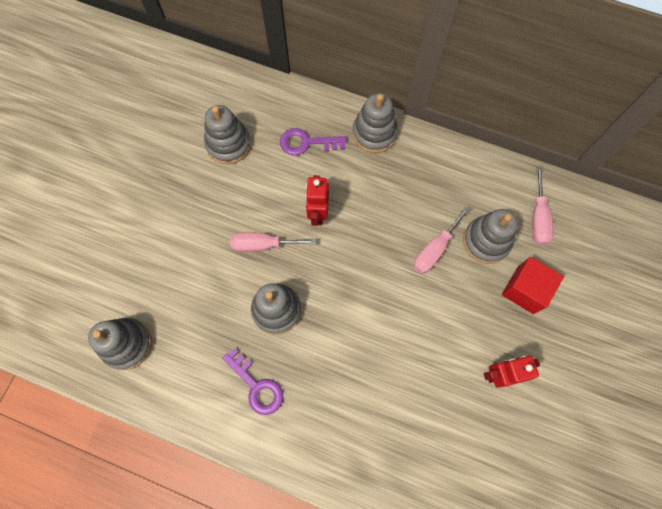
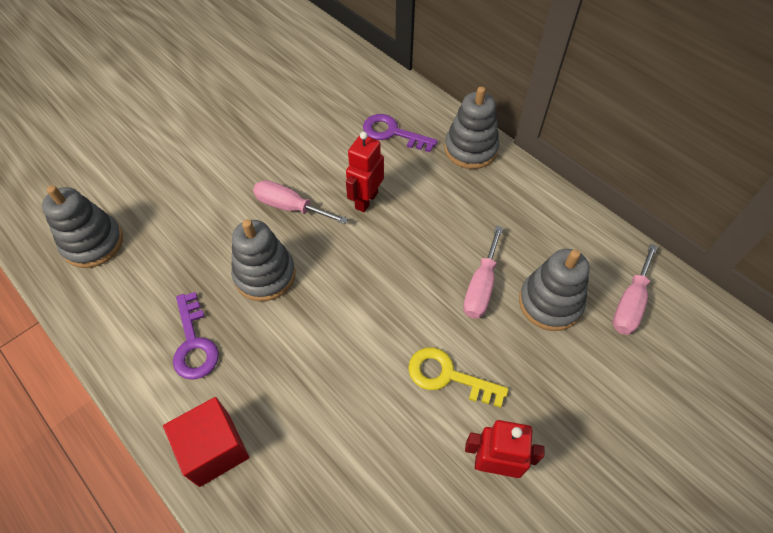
camera: 25 degrees right, 15 degrees down
grey stacking toy [204,105,251,164] -> none
pink screwdriver [414,206,471,274] -> pink screwdriver turned 45 degrees counterclockwise [463,226,503,319]
red cube [502,257,564,314] -> red cube moved to [163,397,249,487]
none -> yellow key [408,347,509,408]

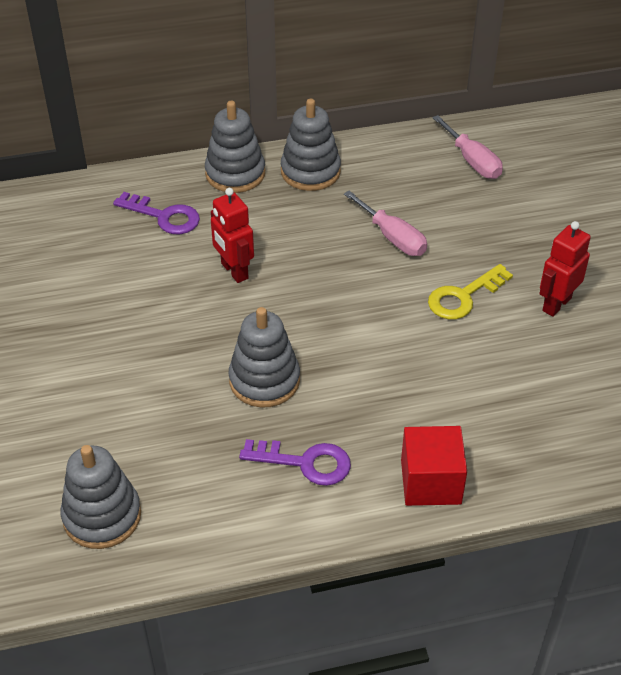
camera: 60 degrees left, 10 degrees down
pink screwdriver [253,180,348,224] -> none
purple key [363,114,438,152] -> purple key turned 120 degrees counterclockwise [113,192,200,234]
grey stacking toy [519,249,590,331] -> grey stacking toy moved to [281,99,341,191]

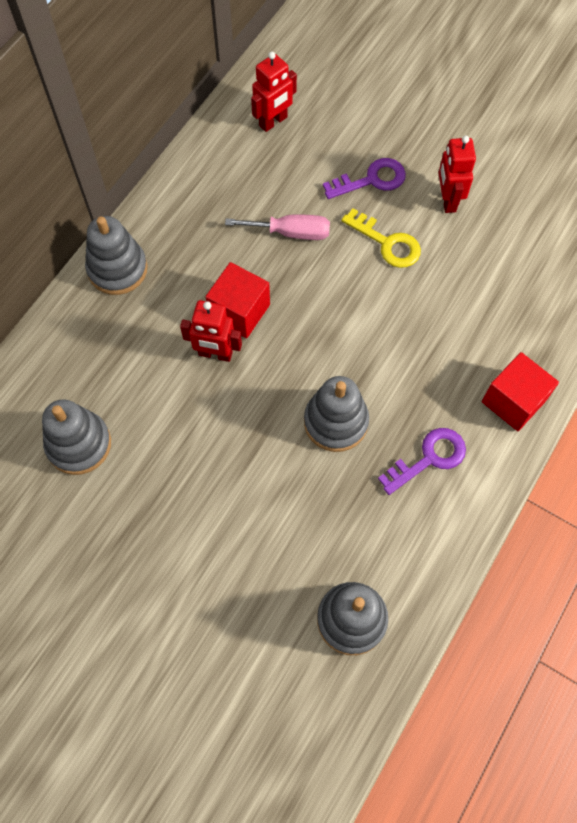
camera: 45 degrees left, 20 degrees up
purple key [113,192,200,234] -> purple key moved to [323,158,406,199]
grey stacking toy [281,99,341,191] -> grey stacking toy moved to [42,399,111,475]
yellow key [428,264,513,320] -> yellow key turned 60 degrees counterclockwise [341,208,421,268]
pink screwdriver [432,115,503,179] -> red robot [251,51,297,132]
none -> red cube [206,262,270,338]

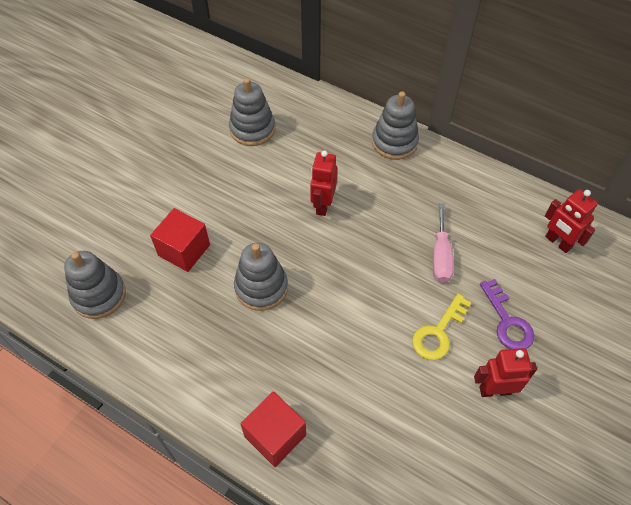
camera: 90 degrees right, 10 degrees down
red cube [206,262,270,338] -> red cube moved to [150,208,210,272]
purple key [378,428,466,495] -> none

